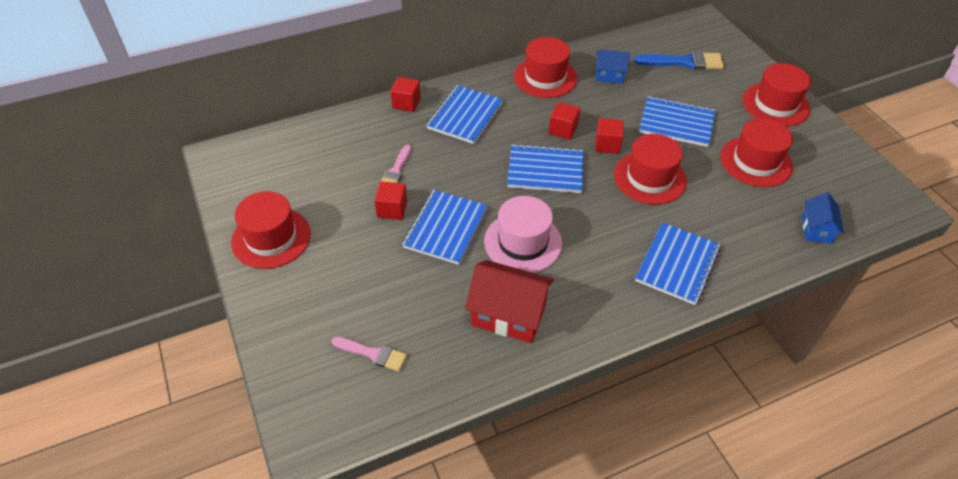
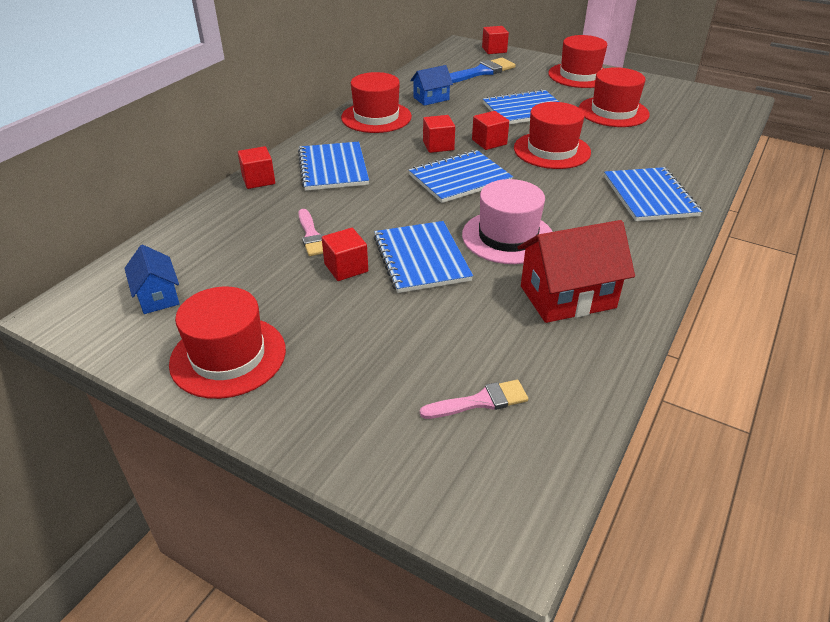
camera: 35 degrees left, 10 degrees down
blue house [802,192,844,244] -> blue house moved to [124,245,180,314]
none -> red cube [482,26,509,54]

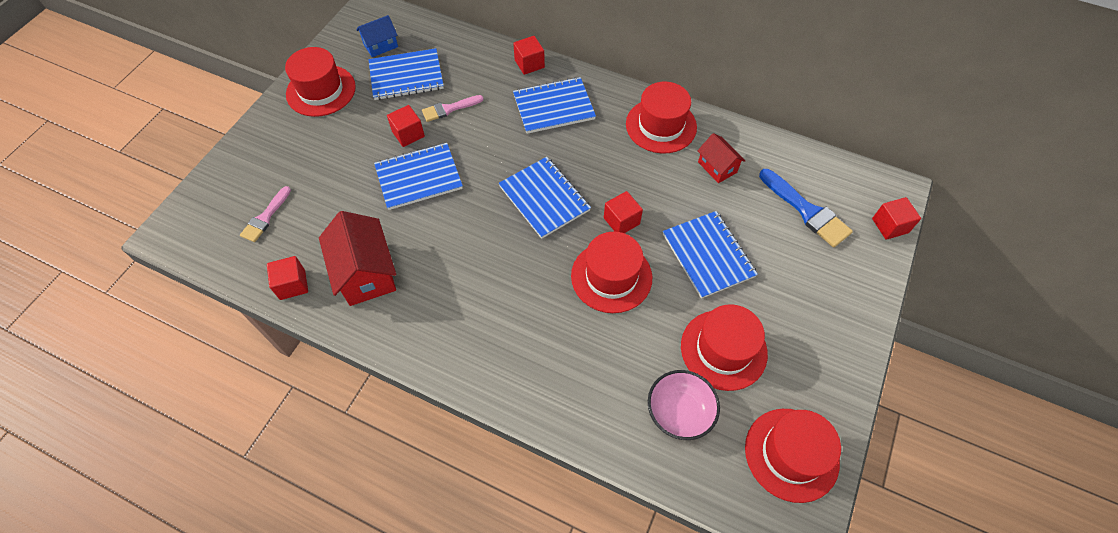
camera: 85 degrees right, 20 degrees up
blue house [410,65,453,106] -> red house [697,133,746,183]
pink brush [420,380,528,419] -> pink brush turned 45 degrees clockwise [240,186,291,242]
red cube [423,115,455,153] -> red cube moved to [267,256,308,300]
pink hat [462,179,553,264] -> none
red hat [548,35,607,88] -> red hat moved to [745,409,841,503]
blue notebook [604,167,702,221] -> blue notebook moved to [368,48,444,100]
none -> pink bowl [648,370,720,440]

